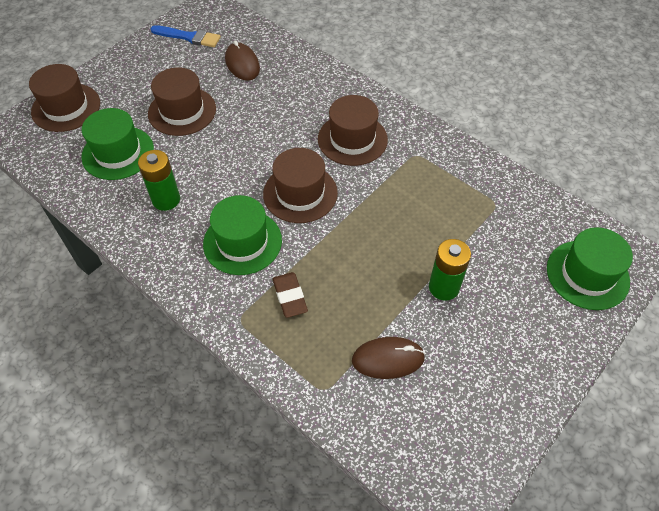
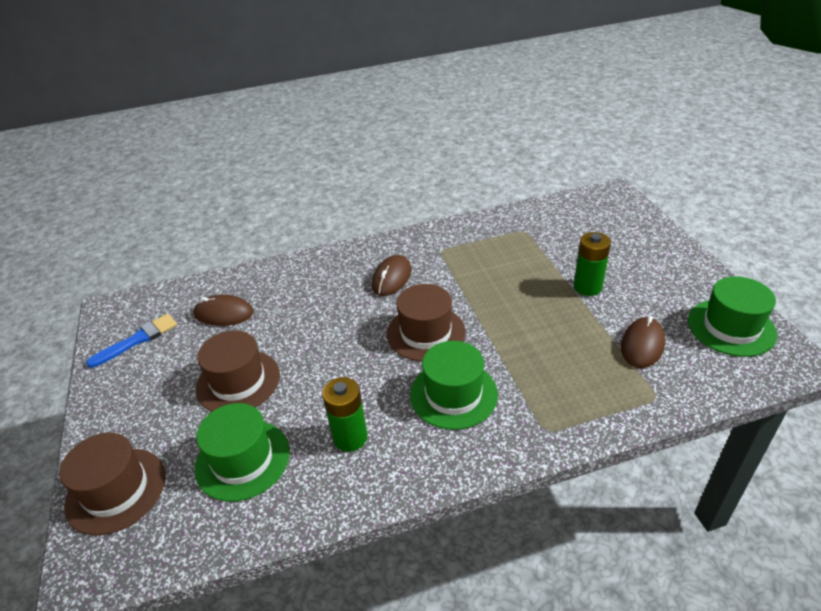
camera: 55 degrees left, 15 degrees down
brown eraser [273,272,308,318] -> none
brown hat [318,95,388,166] -> brown mouse [372,255,411,296]
green hat [547,227,633,310] -> green hat moved to [688,277,777,357]

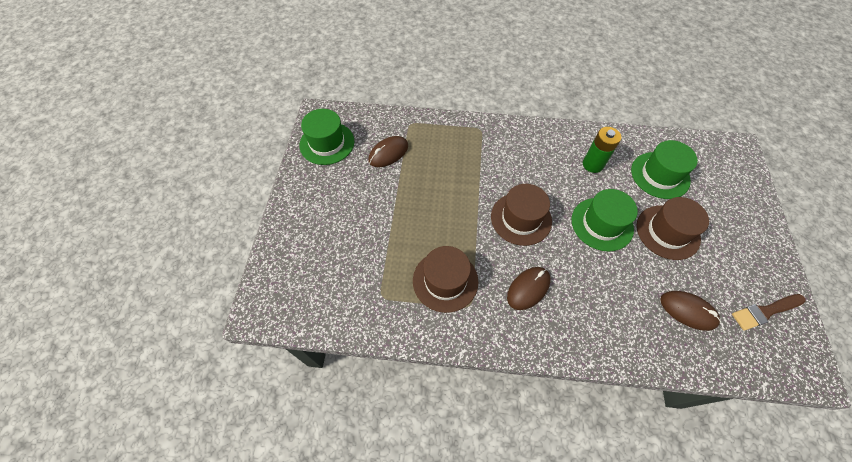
camera: 160 degrees left, 20 degrees up
brown hat [59,432,165,536] -> brown hat moved to [413,246,478,313]
blue brush [86,314,177,368] -> brown brush [732,294,806,331]
green hat [410,341,498,430] -> green hat moved to [572,189,638,251]
green battery [574,232,611,296] -> none

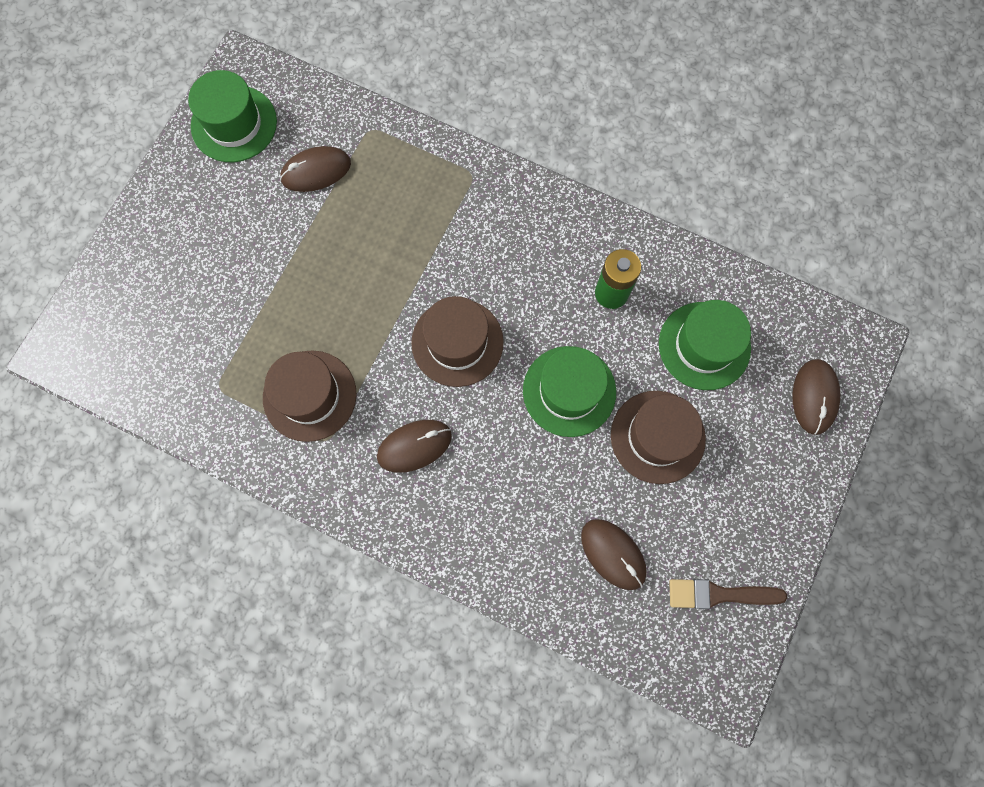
camera: 20 degrees right, 15 degrees up
none -> brown mouse [792,359,840,435]

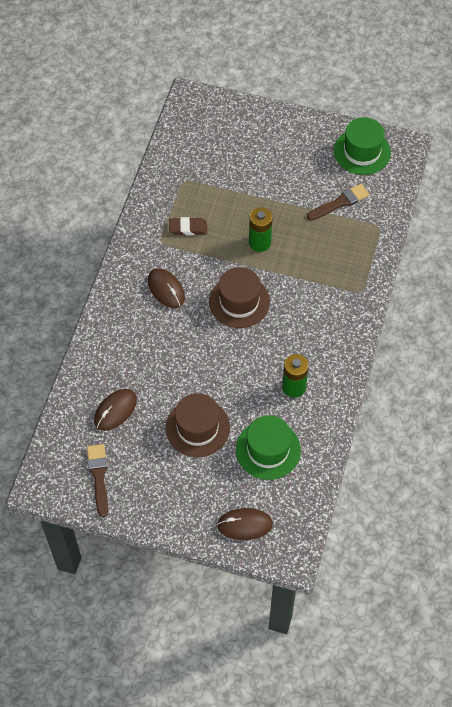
camera: 80 degrees right, 15 degrees down
brown hat [263,350,357,442] -> brown eraser [169,217,207,235]
brown mouse [280,146,351,192] -> brown brush [307,184,370,220]
green hat [523,346,616,437] -> none
none -> green battery [249,207,273,252]

